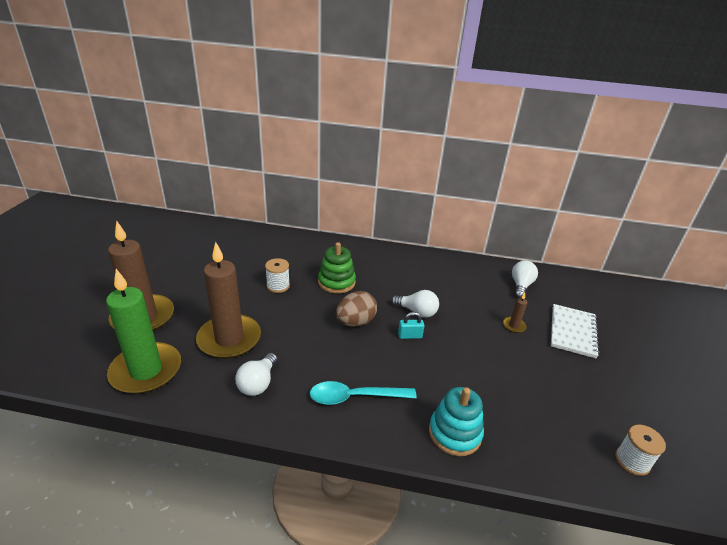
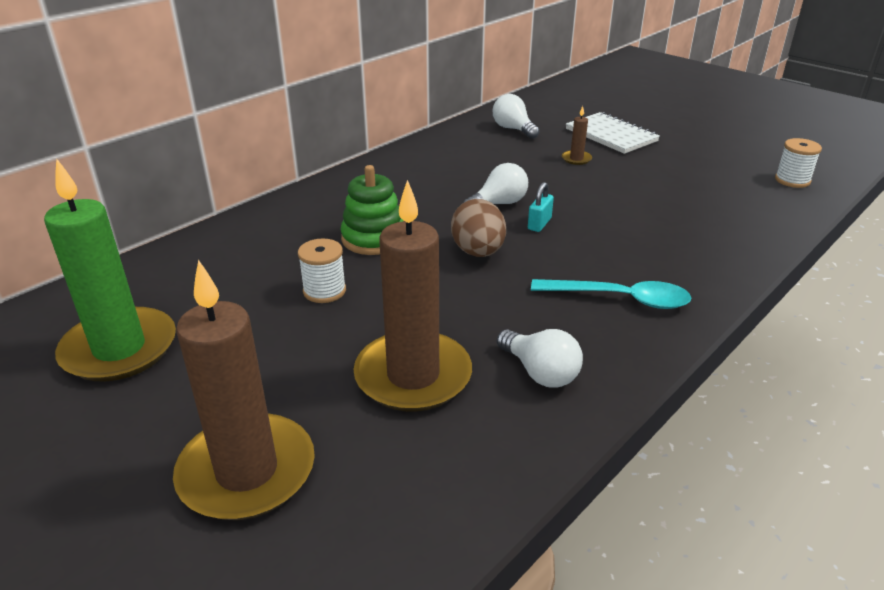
camera: 55 degrees left, 0 degrees up
green candle [106,269,181,394] -> green candle moved to [44,158,176,381]
turquoise spoon [310,381,417,405] -> turquoise spoon turned 105 degrees counterclockwise [531,279,692,309]
turquoise stacking toy [429,387,484,456] -> none

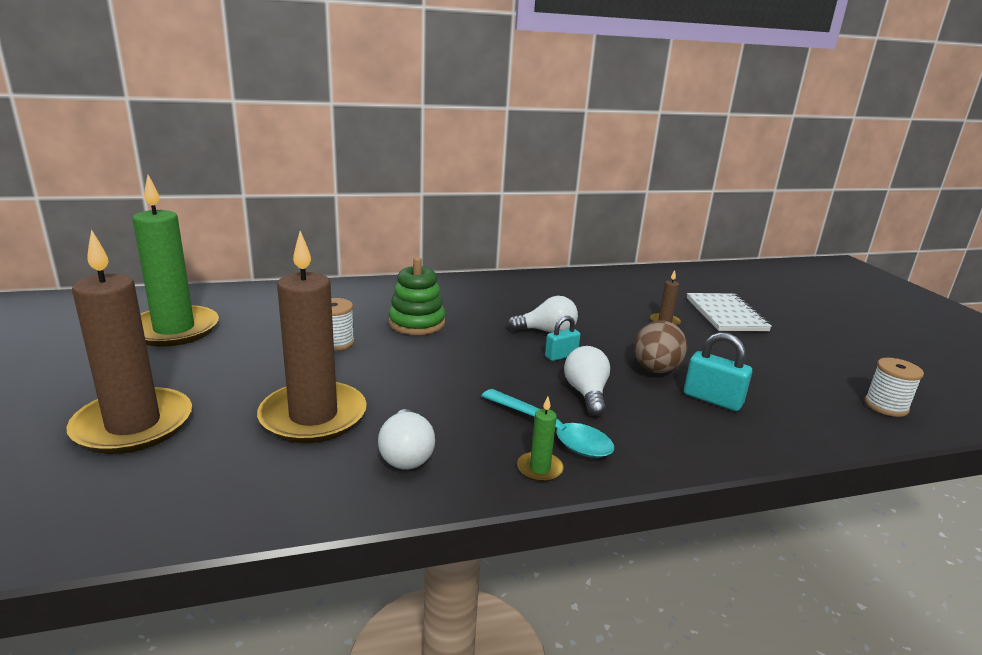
camera: 30 degrees right, 10 degrees down
brown egg [451,199,506,257] -> brown egg moved to [634,321,687,373]
white light bulb [493,94,540,139] -> white light bulb moved to [564,346,610,416]
none -> green candle [517,396,564,482]
none -> turquoise padlock [684,332,752,411]

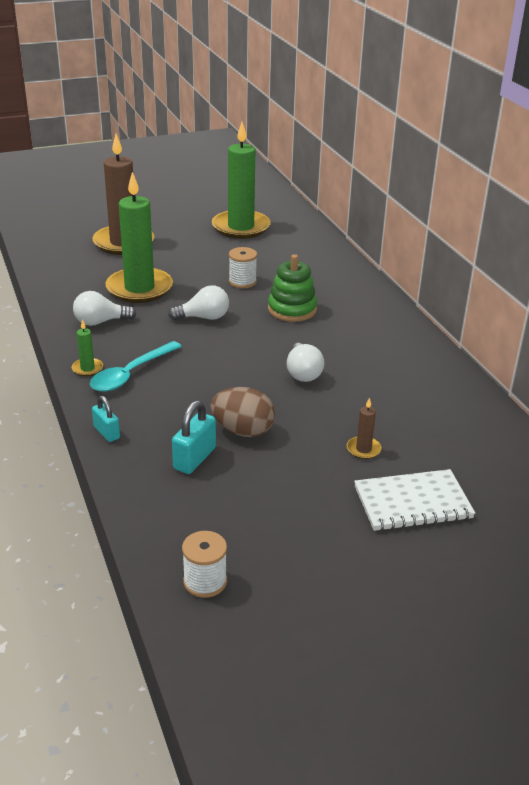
camera: 85 degrees right, 10 degrees up
brown candle [257,231,367,443] -> green candle [106,172,173,303]
turquoise padlock [545,316,581,361] -> turquoise padlock moved to [92,396,120,442]
white light bulb [564,346,610,416] -> white light bulb moved to [168,285,229,320]

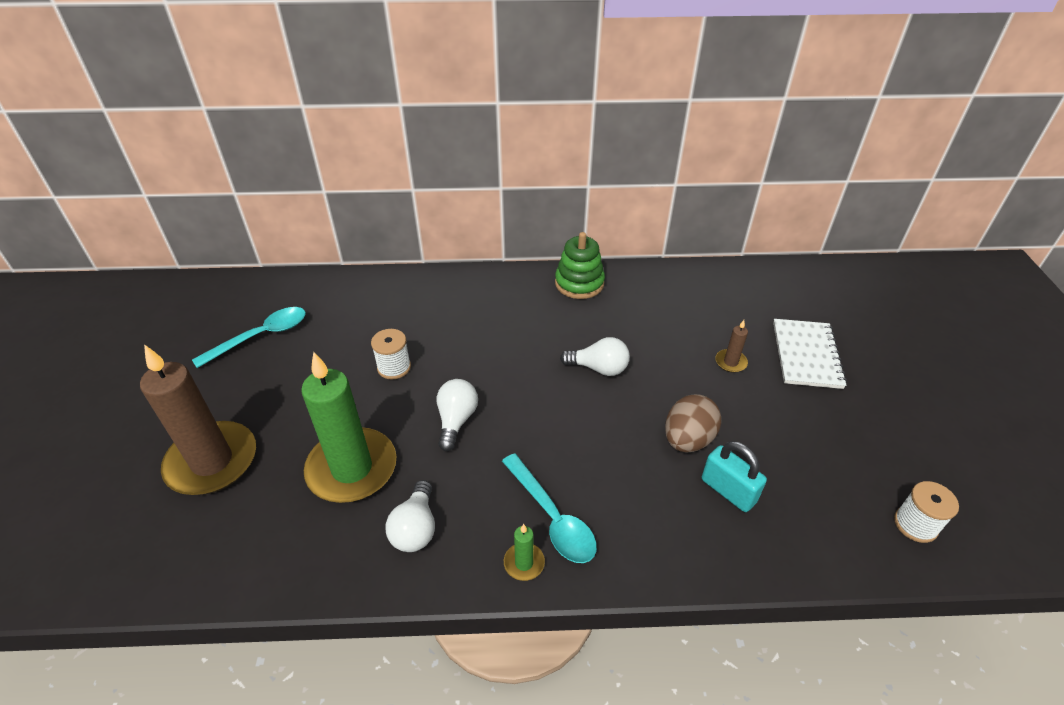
camera: 70 degrees left, 10 degrees up
turquoise padlock [92,396,120,442] -> none
green candle [212,122,271,239] -> turquoise spoon [192,307,306,368]
green stacking toy [268,254,317,322] -> green stacking toy moved to [555,232,605,299]

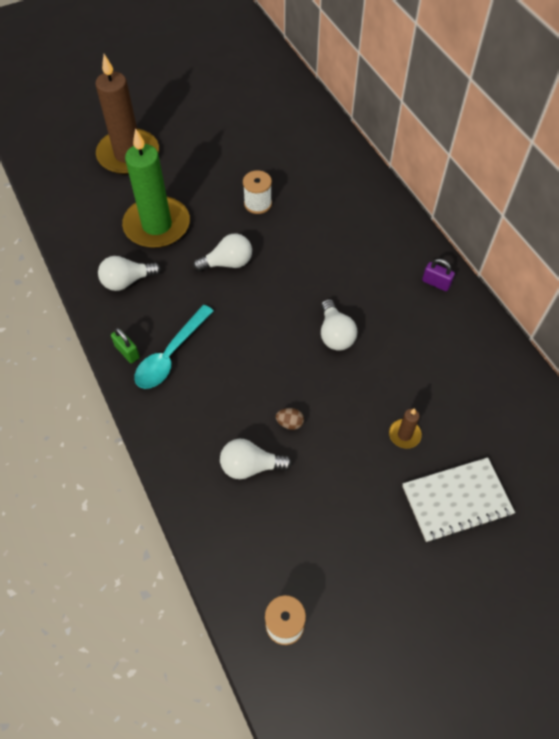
camera: 65 degrees right, 15 degrees up
turquoise spoon [192,307,306,368] -> none
green candle [504,524,545,581] -> green padlock [111,328,140,363]
green stacking toy [555,232,605,299] -> purple padlock [422,259,455,291]
brown egg [665,394,721,452] -> brown egg [276,408,304,430], size x0.46
turquoise padlock [702,441,767,512] -> white light bulb [220,439,292,479]

